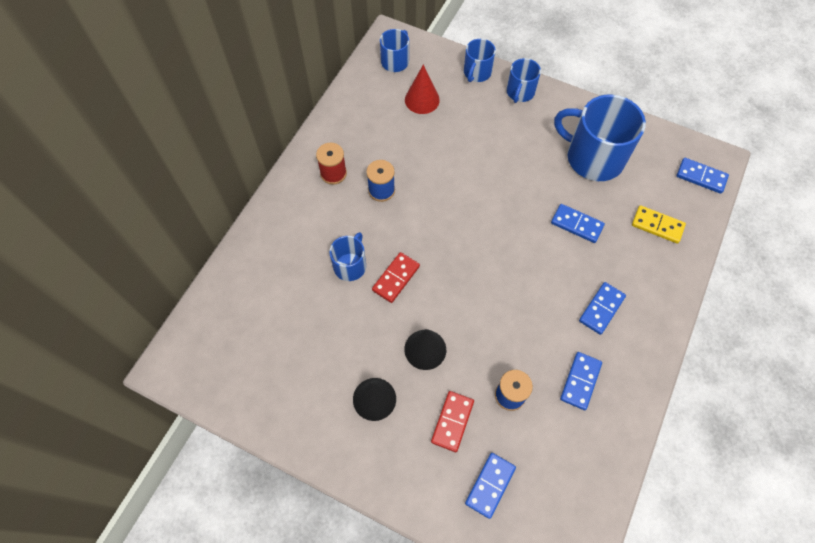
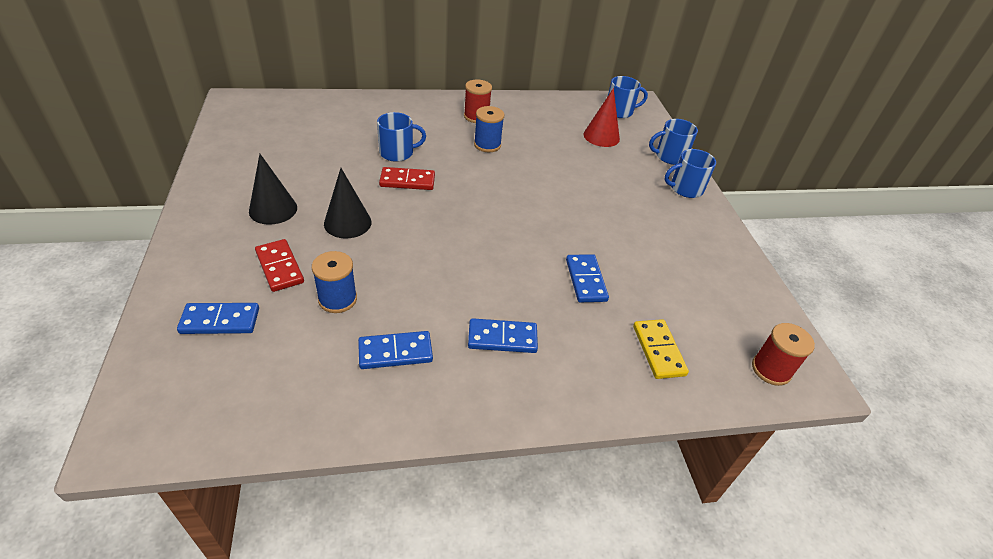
camera: 50 degrees right, 20 degrees down
red domino [431,391,474,452] -> red domino turned 75 degrees clockwise [255,239,304,292]
blue mug [554,94,646,181] -> none
blue domino [677,158,729,194] -> red spool [752,323,815,386]

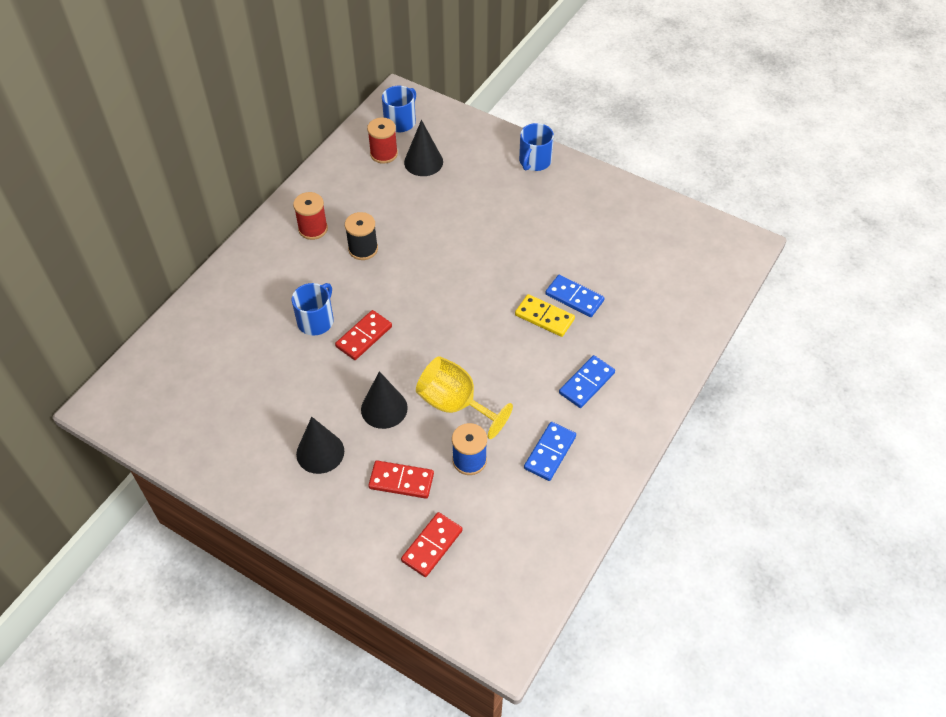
camera: 45 degrees left, 10 degrees up
blue domino [177,303,259,334] -> red domino [401,512,462,577]
blue spool [474,106,504,152] -> black spool [345,212,378,260]
red cone [584,88,620,147] -> black cone [404,120,443,176]
yellow domino [633,319,689,379] -> yellow domino moved to [515,294,575,337]
blue mug [649,119,698,165] -> none
red spool [752,323,815,386] -> red spool moved to [367,118,398,164]
none -> yellow goblet [416,356,513,439]

